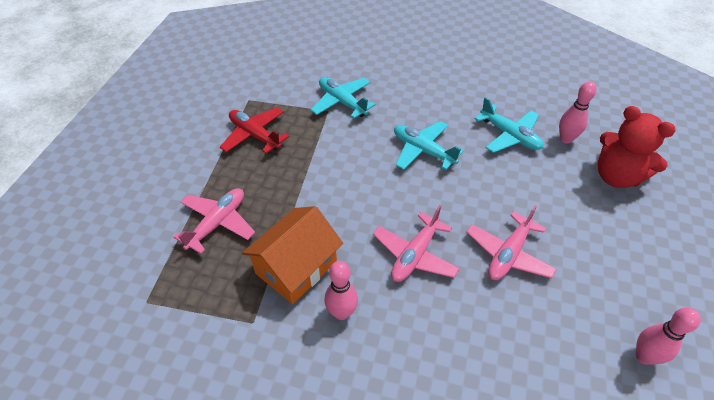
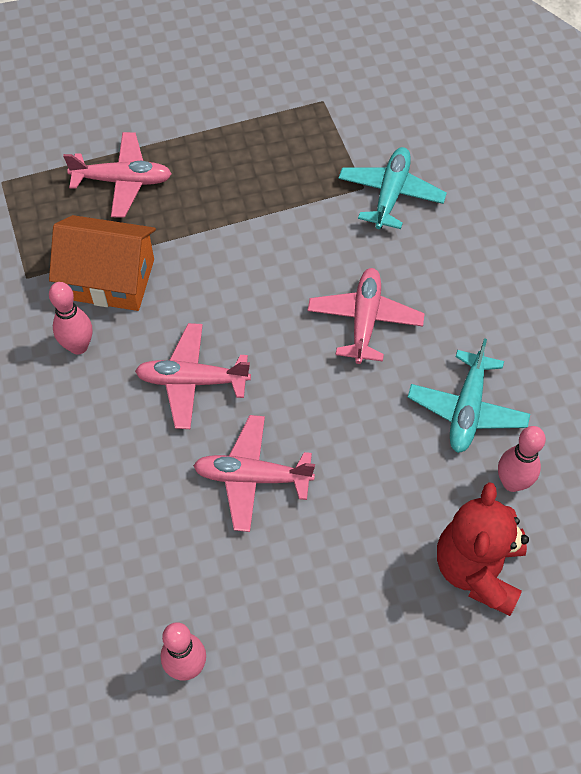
camera: 60 degrees right, 10 degrees up
red plane [220,107,289,153] -> none
turquoise plane [394,121,464,170] -> pink plane [308,268,425,364]

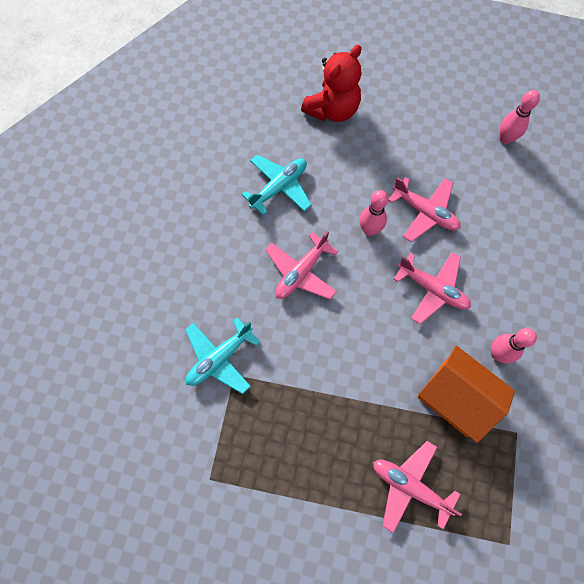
camera: 150 degrees left, 10 degrees up
pink bowling pin [498,426,546,492] -> pink bowling pin moved to [359,190,388,236]

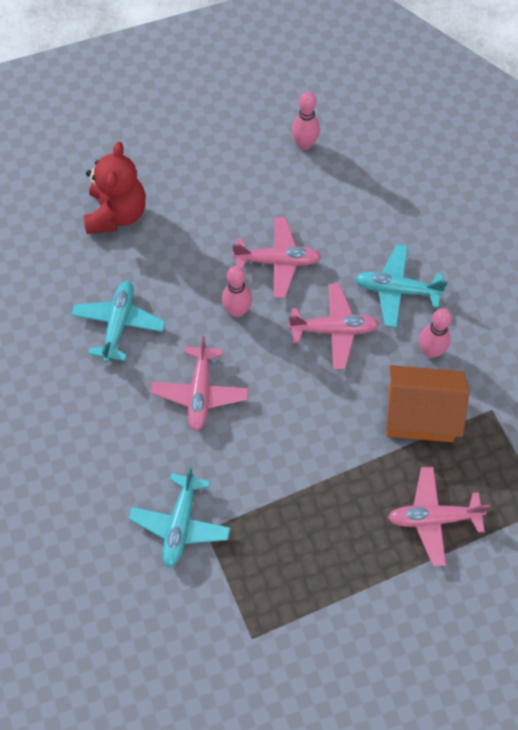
camera: 35 degrees left, 5 degrees down
none -> turquoise plane [355,245,448,328]

